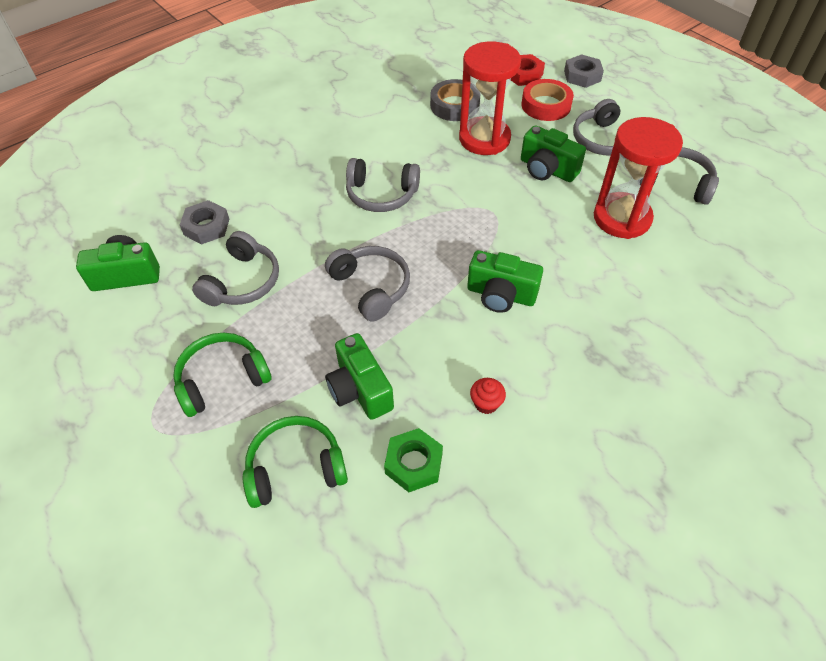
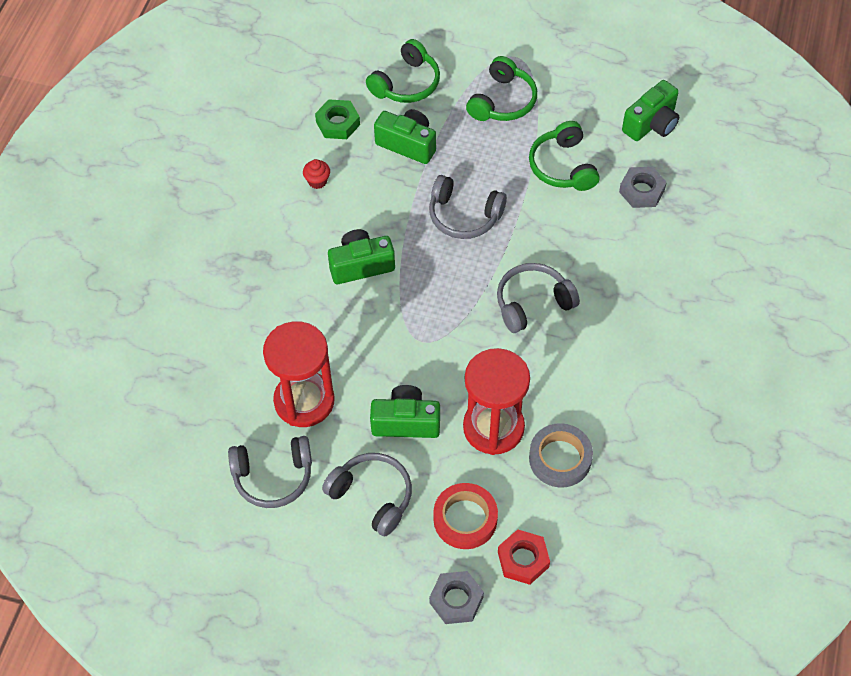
camera: 145 degrees right, 5 degrees up
grey headphones [192,231,279,306] -> green headphones [529,121,600,191]

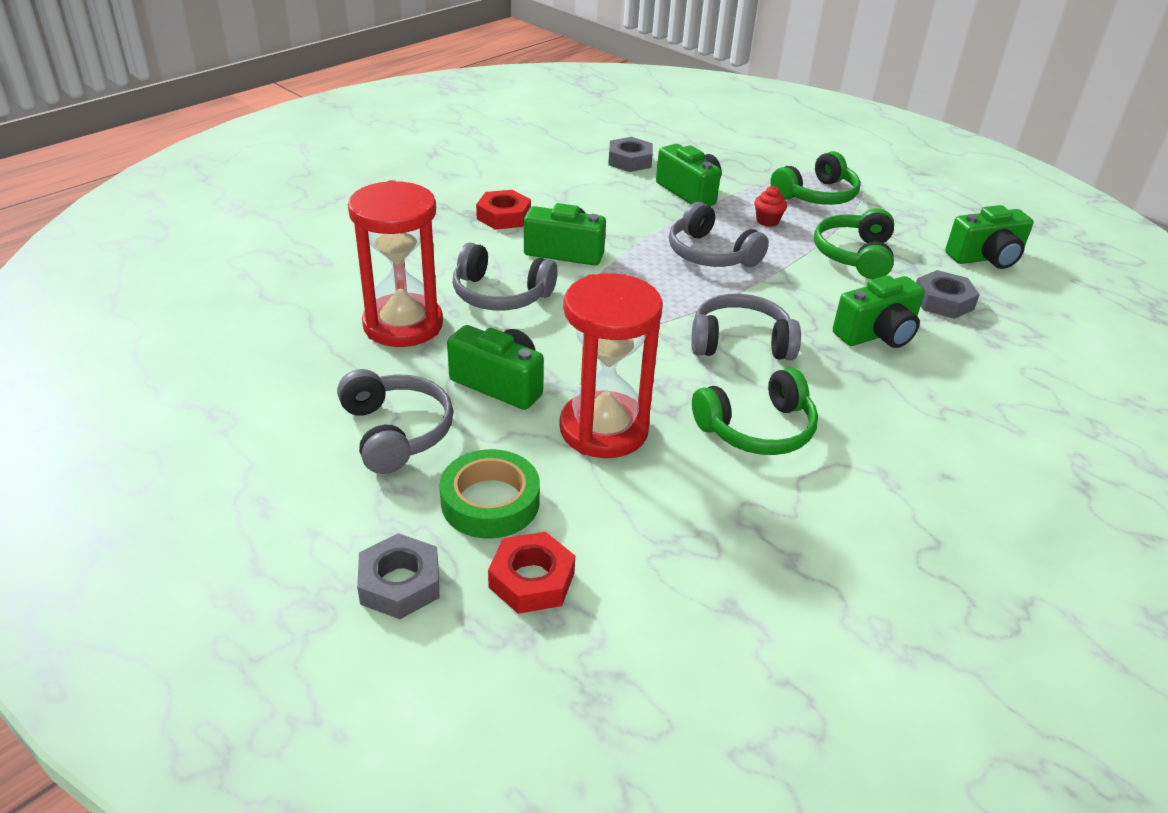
camera: 25 degrees right, 20 degrees down
grey headphones [228,436,312,508] -> grey headphones moved to [453,242,558,311]
red cupcake [303,159,330,189] -> red cupcake moved to [754,186,787,227]
green nut [315,99,360,139] -> grey nut [608,137,653,172]
green headphones [366,39,440,103] -> green headphones moved to [692,368,818,455]
red tape [433,483,498,549] -> green tape [440,449,540,539]
grey tape [529,423,593,488] -> none
none -> red nut [476,190,531,230]
none -> green camera [833,275,925,348]

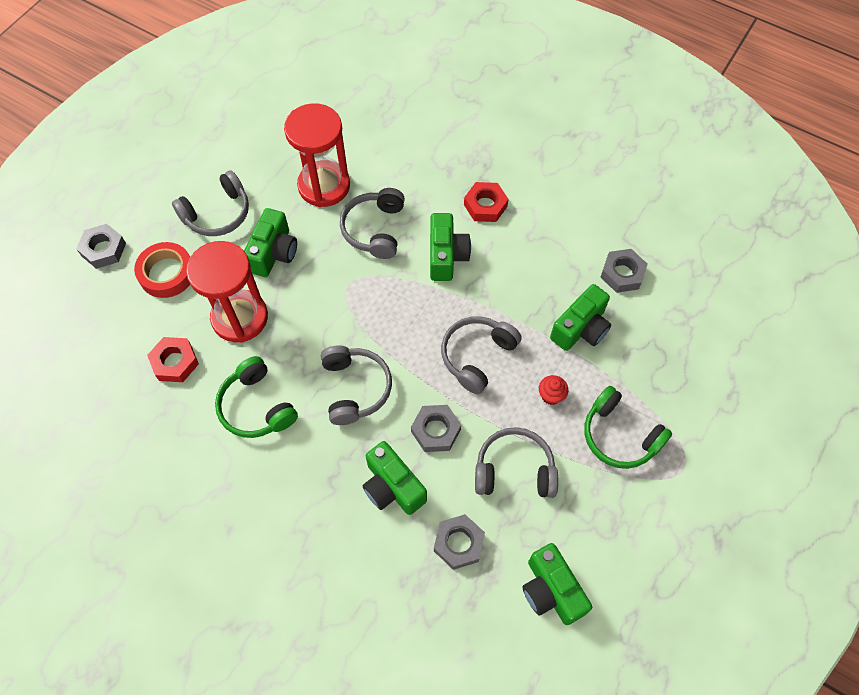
camera: 80 degrees right, 25 degrees up
green tape [440,449,540,539] -> red tape [134,242,190,298]
red nut [488,532,575,614] -> red nut moved to [147,337,199,382]
green headphones [814,208,894,279] -> grey headphones [475,427,558,498]
none -> grey nut [411,405,461,452]

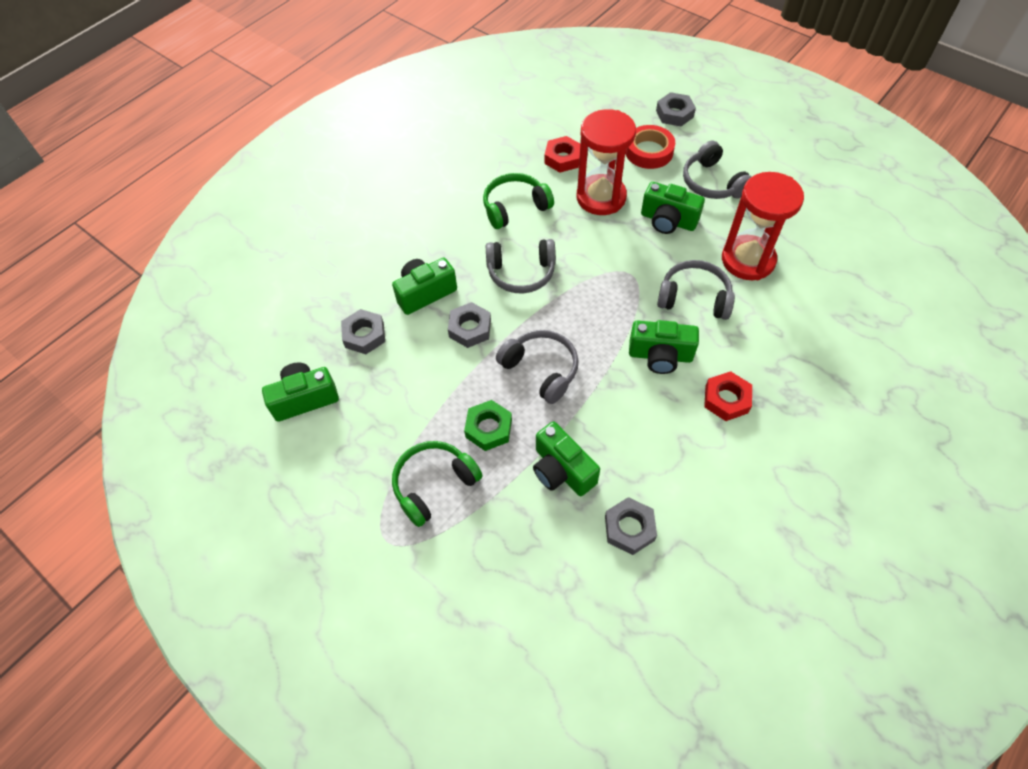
camera: 100 degrees right, 5 degrees down
grey headphones [475,427,558,498] -> none
red cupcake [539,375,568,405] -> green nut [464,400,512,451]

